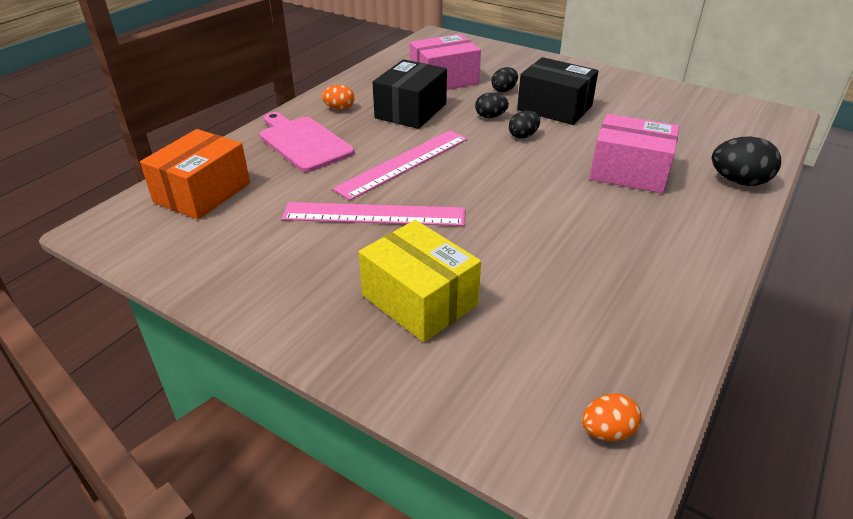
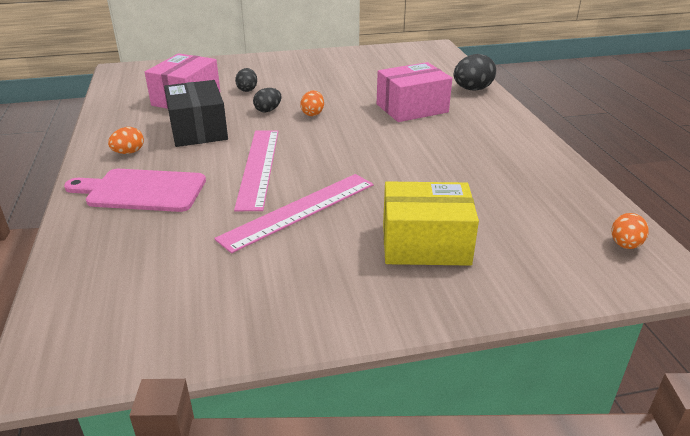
camera: 45 degrees left, 5 degrees down
orange box [140,129,250,220] -> none
black egg [509,111,540,139] -> orange egg [300,90,324,116]
black box [517,57,598,125] -> none

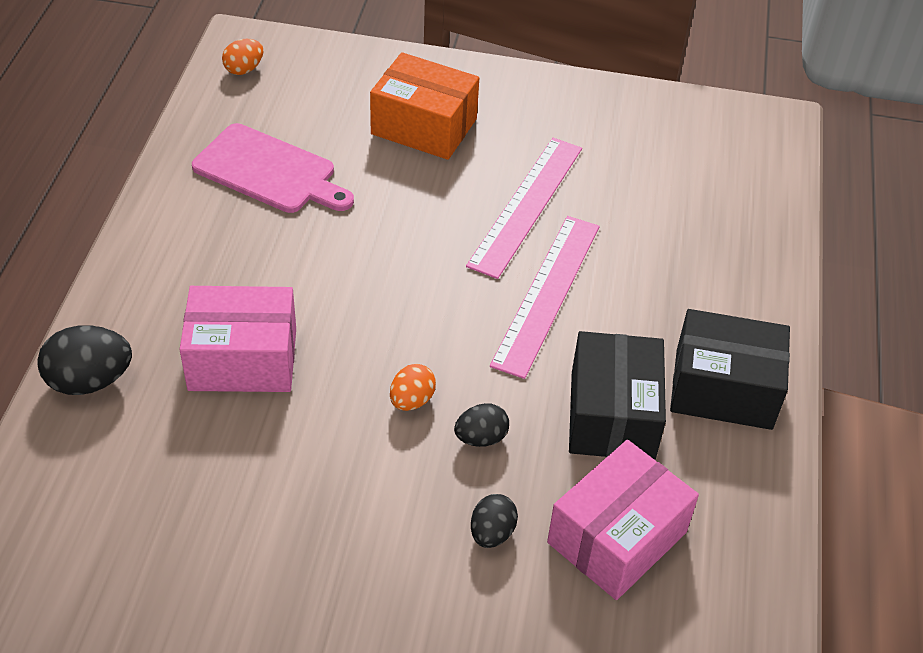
camera: 160 degrees left, 15 degrees up
pink cutting board [64,169,206,212] -> pink cutting board moved to [192,123,354,213]
orange egg [108,127,144,154] -> black box [670,309,790,430]
pink ruler [214,174,374,253] -> pink ruler turned 45 degrees counterclockwise [466,138,582,279]
yellow box [383,182,479,266] -> orange box [370,52,479,160]

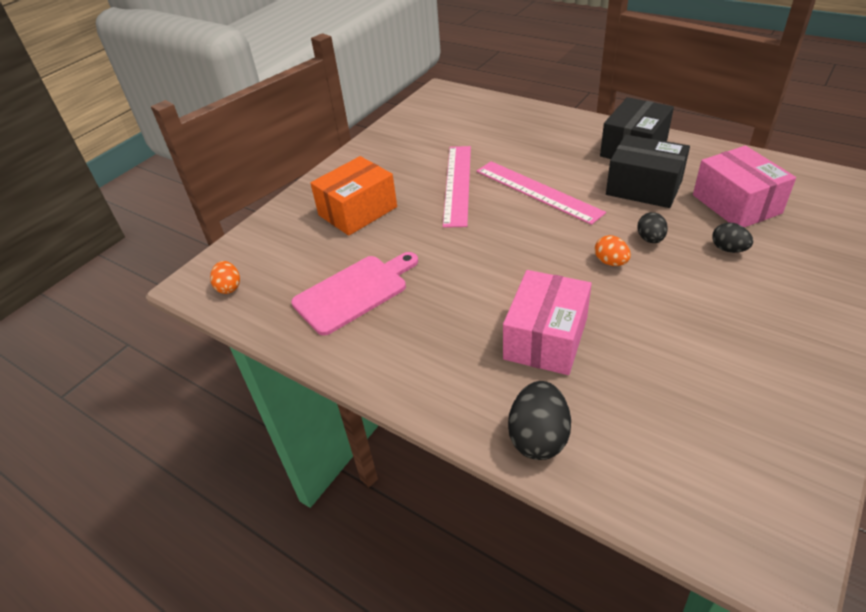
camera: 60 degrees left, 5 degrees down
pink ruler [466,138,582,279] -> pink ruler turned 45 degrees clockwise [443,146,471,228]

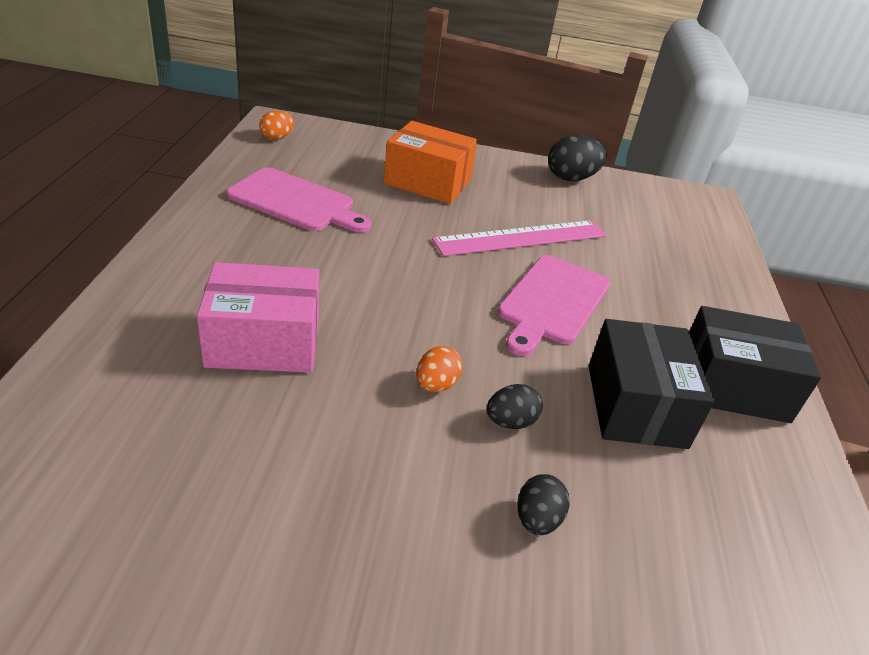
camera: 55 degrees right, 5 degrees down
pink ruler [477,161,606,225] -> pink cutting board [498,255,610,356]
black egg [508,381,571,460] -> black egg moved to [548,135,607,181]
pink box [693,146,796,227] -> none

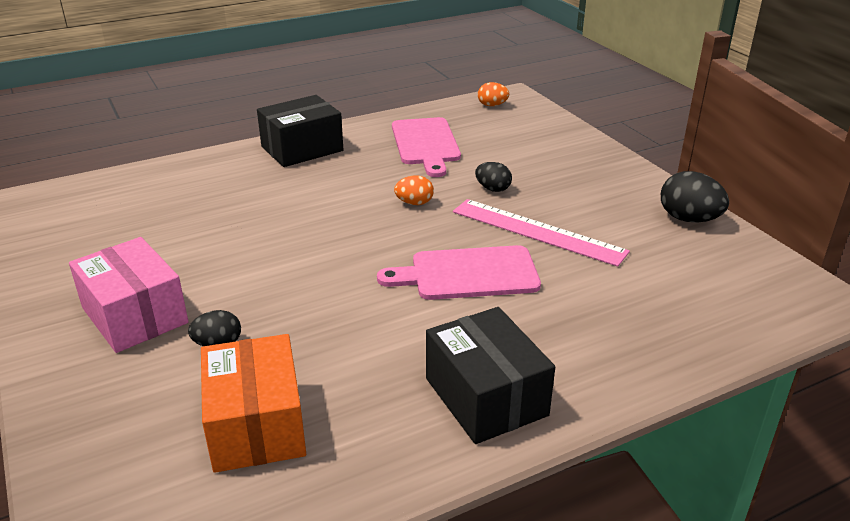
camera: 60 degrees right, 5 degrees down
pink box [197,262,319,373] -> pink box moved to [69,237,189,353]
orange box [384,121,477,204] -> orange box moved to [201,334,306,473]
orange egg [416,346,463,392] -> orange egg moved to [394,175,434,205]
black egg [487,384,543,429] -> black egg moved to [475,162,512,192]
black box [589,319,715,449] -> black box moved to [257,95,343,167]

